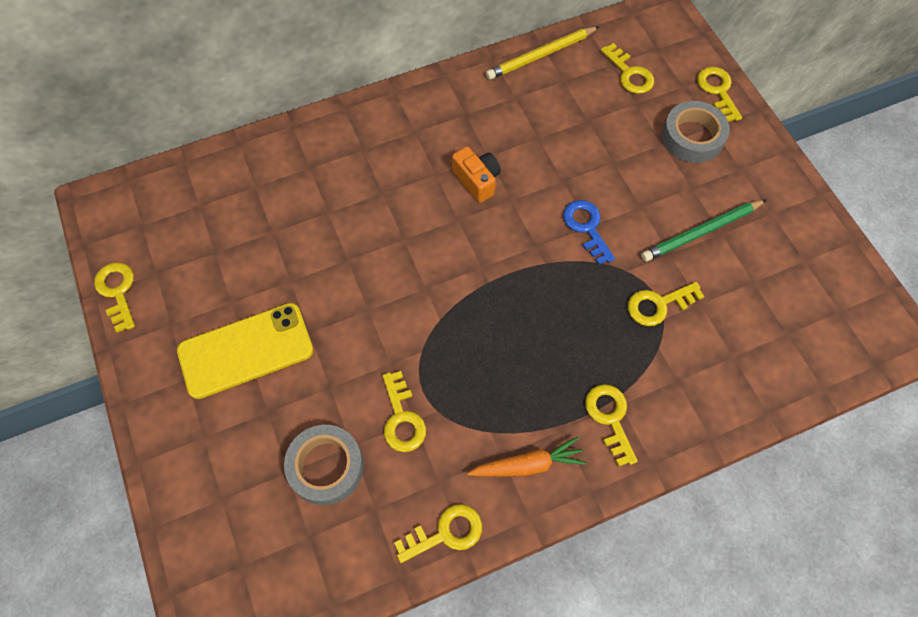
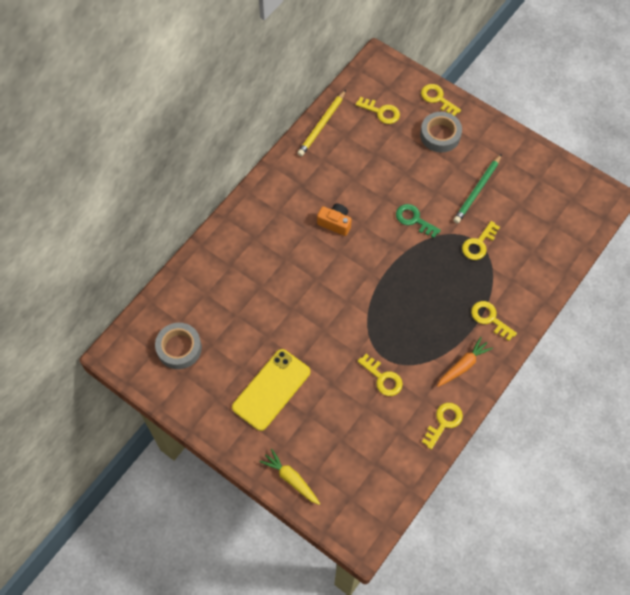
camera: 30 degrees left, 0 degrees up
yellow key [94,262,135,333] -> none
grey tape [284,425,364,505] -> grey tape moved to [155,323,202,369]
blue key [563,200,615,265] -> green key [396,204,441,238]
none -> yellow carrot [260,448,320,505]

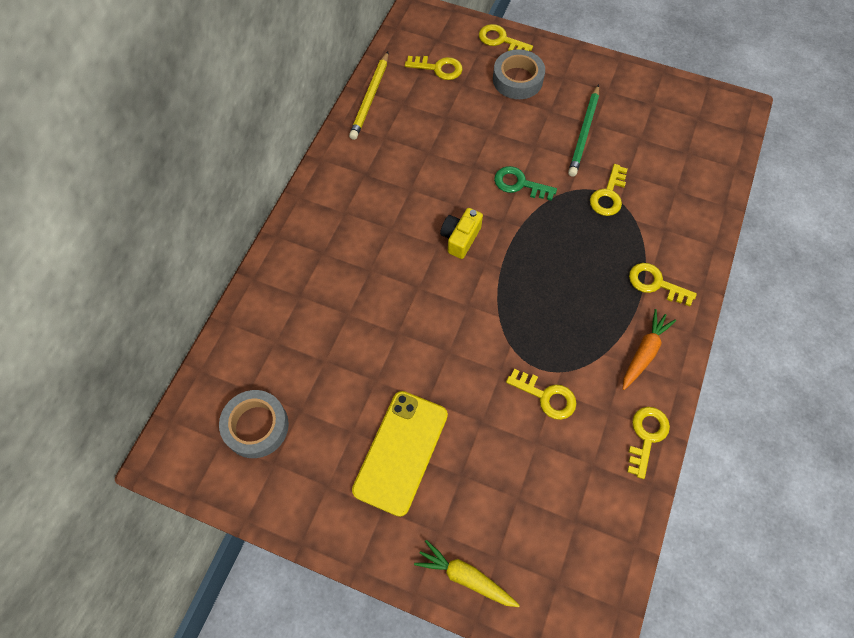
camera: 15 degrees left, 0 degrees up
orange camera [317,204,352,236] -> none
none -> yellow camera [440,208,483,259]

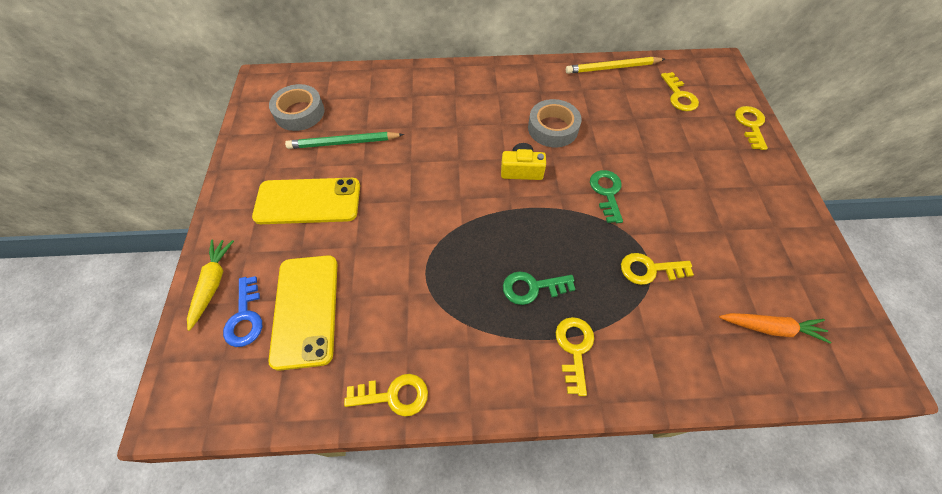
camera: 65 degrees right, 5 degrees down
grey tape [493,49,545,99] -> grey tape moved to [528,99,582,147]
yellow key [506,369,577,420] -> none
green pencil [568,84,599,177] -> green pencil moved to [285,132,404,149]
orange carrot [623,309,676,390] -> orange carrot moved to [719,313,831,344]
none -> blue key [223,276,262,347]
none -> yellow phone [268,255,337,371]
none -> green key [503,271,576,305]

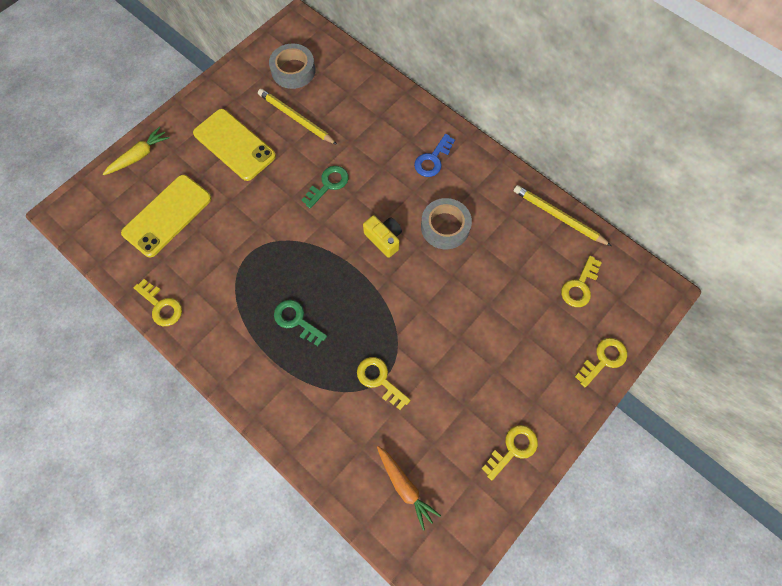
camera: 45 degrees right, 10 degrees up
blue key [223,276,262,347] -> blue key moved to [414,134,455,177]
green pencil [285,132,404,149] -> yellow pencil [258,89,337,145]
yellow key [556,317,594,396] -> yellow key moved to [482,425,538,481]
green key [590,170,623,223] -> green key moved to [302,166,349,209]

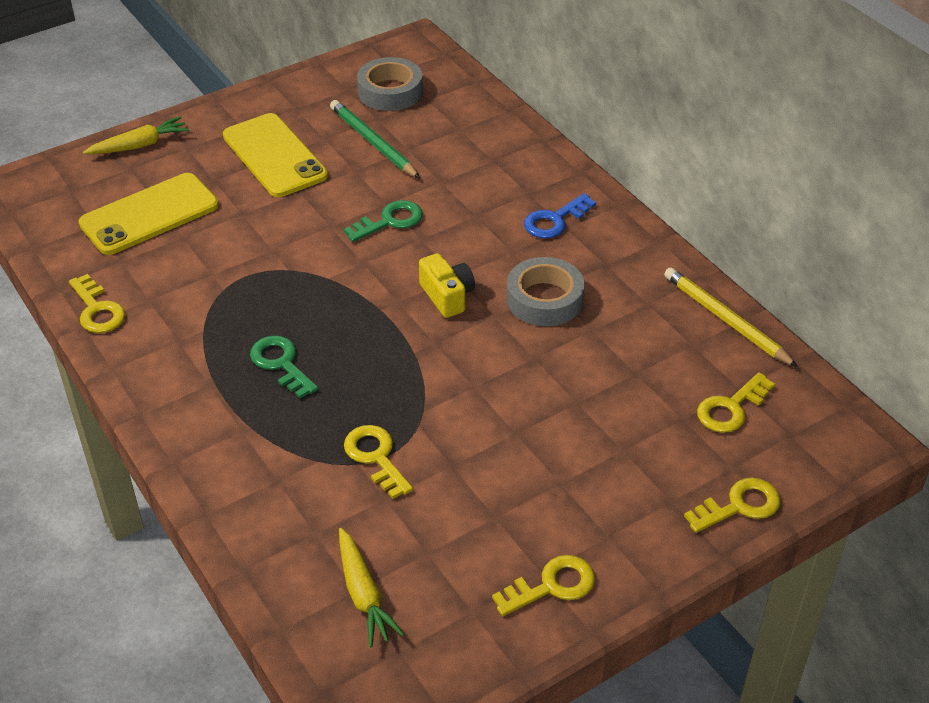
camera: 15 degrees right, 25 degrees down
yellow pencil [258,89,337,145] -> green pencil [330,100,420,178]
orange carrot [377,446,441,531] -> yellow carrot [339,528,405,648]

